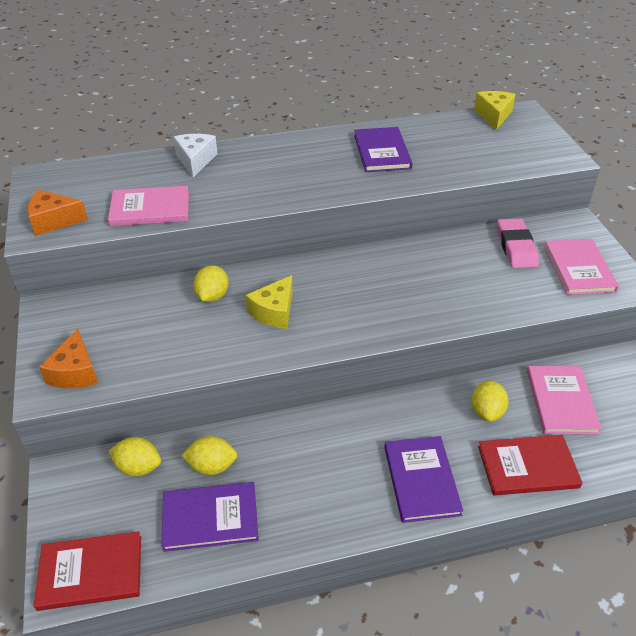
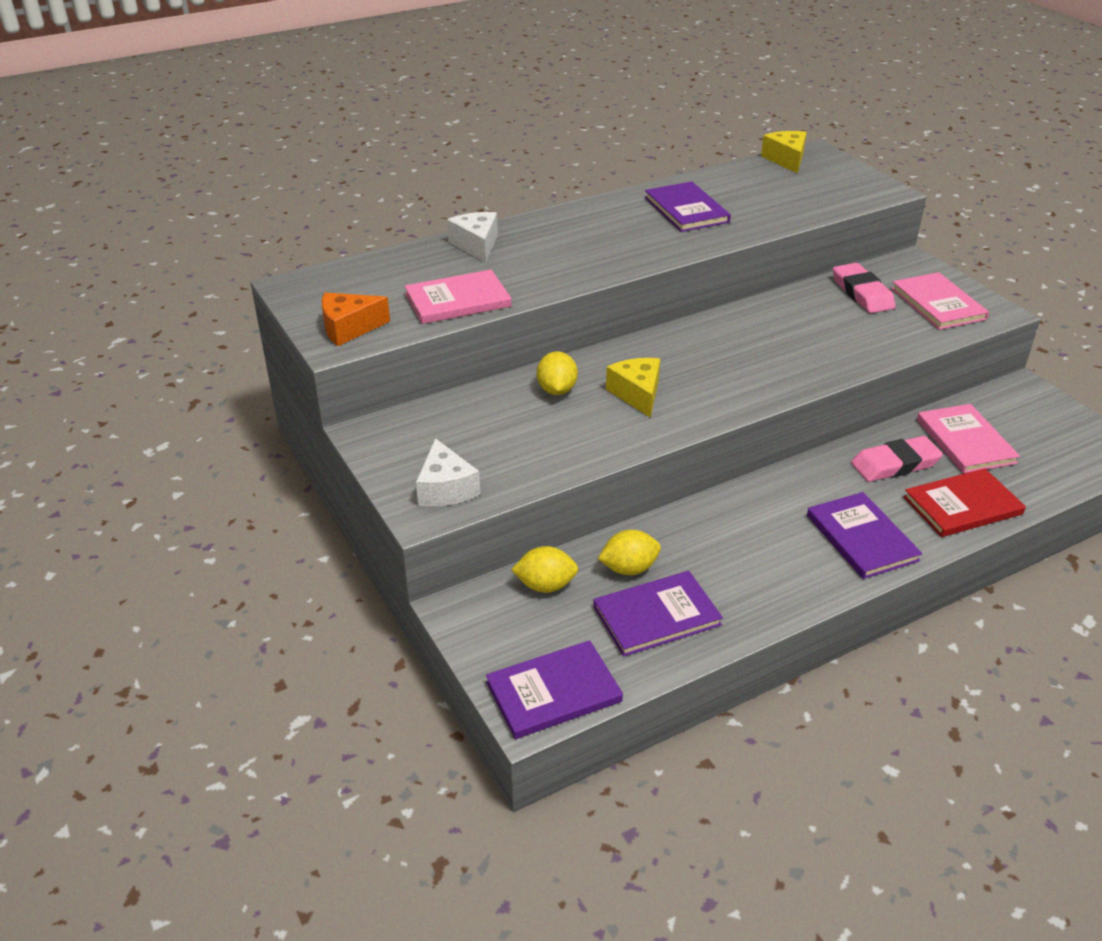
camera: 15 degrees left, 5 degrees down
red book [34,531,141,611] -> purple book [486,640,623,739]
orange cheese [39,329,98,388] -> white cheese [416,438,480,507]
yellow cheese [246,275,293,329] -> yellow cheese turned 150 degrees clockwise [606,358,660,418]
yellow lemon [471,380,509,422] -> pink eraser [851,436,943,482]

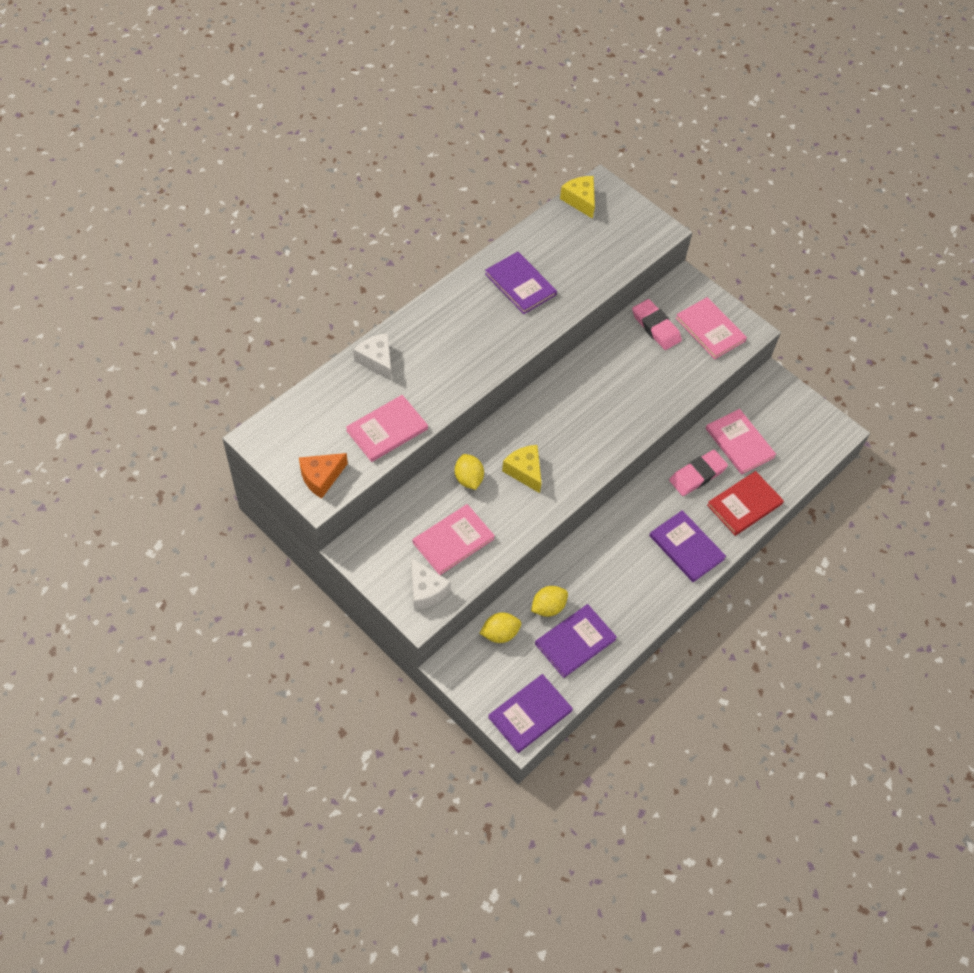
camera: 20 degrees left, 20 degrees up
none -> pink book [413,504,495,575]

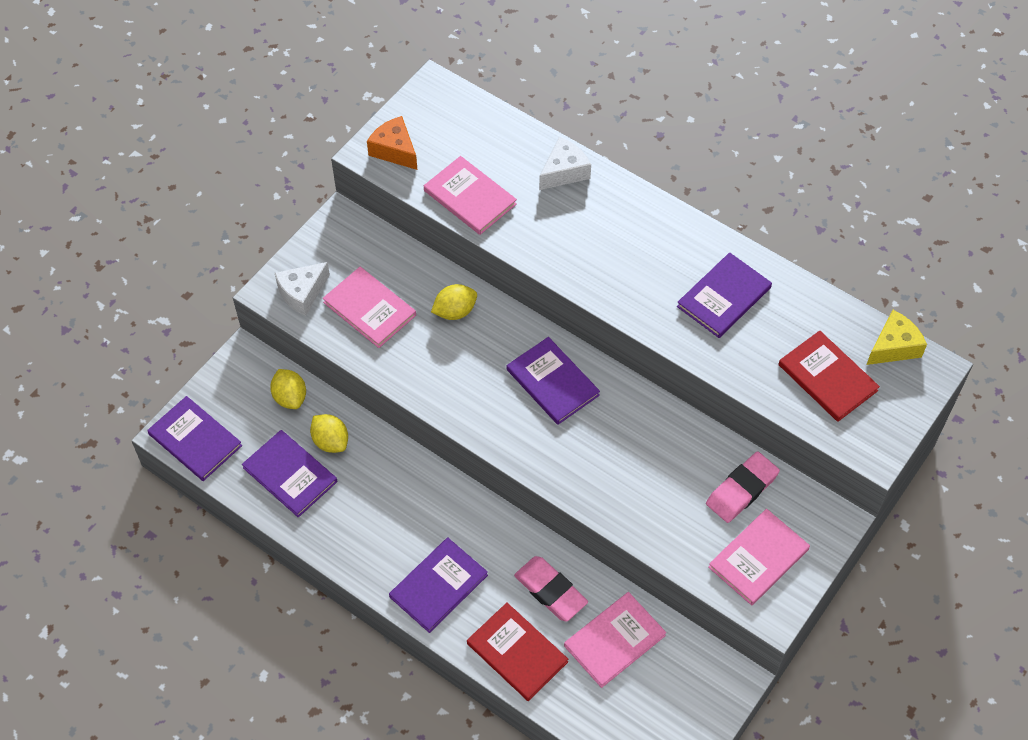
camera: 85 degrees right, 0 degrees up
yellow cheese [502,445,542,493] -> none
none -> purple book [507,337,600,425]
none -> red book [778,330,880,422]

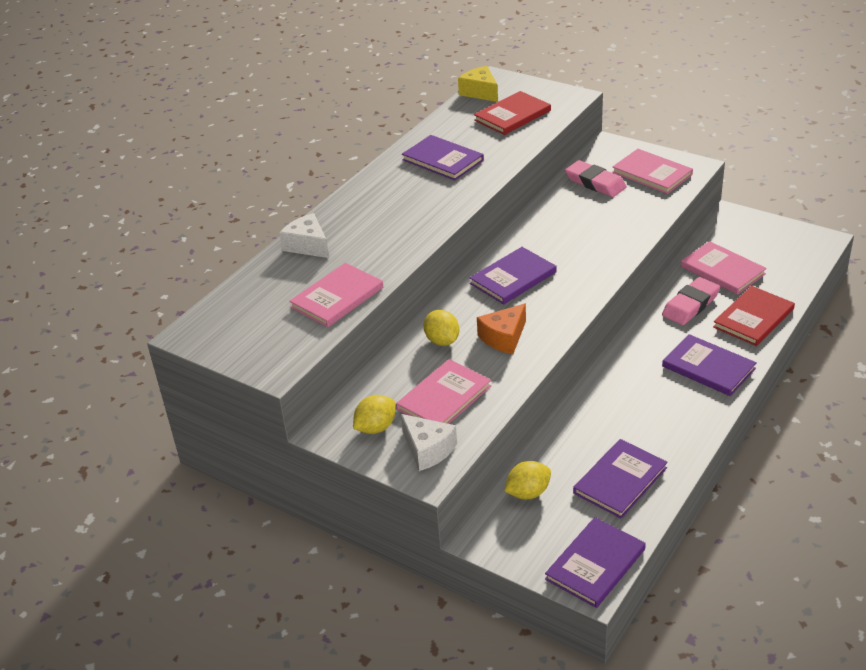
camera: 90 degrees left, 20 degrees down
yellow lemon [310,414,348,453] -> yellow lemon moved to [353,395,396,434]
orange cheese [367,116,417,170] -> orange cheese moved to [477,303,526,354]

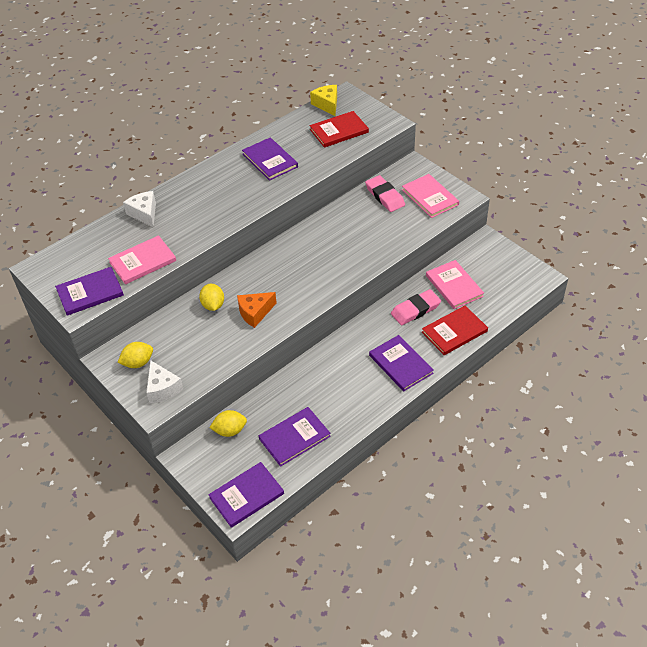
camera: 15 degrees right, 10 degrees up
pink book [396,359,491,424] -> none
purple book [470,247,557,304] -> purple book moved to [55,267,124,316]

